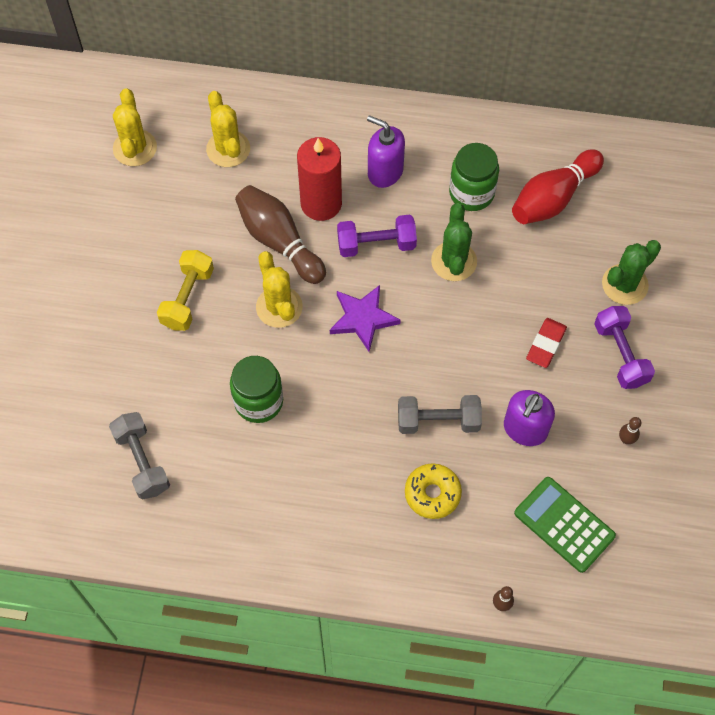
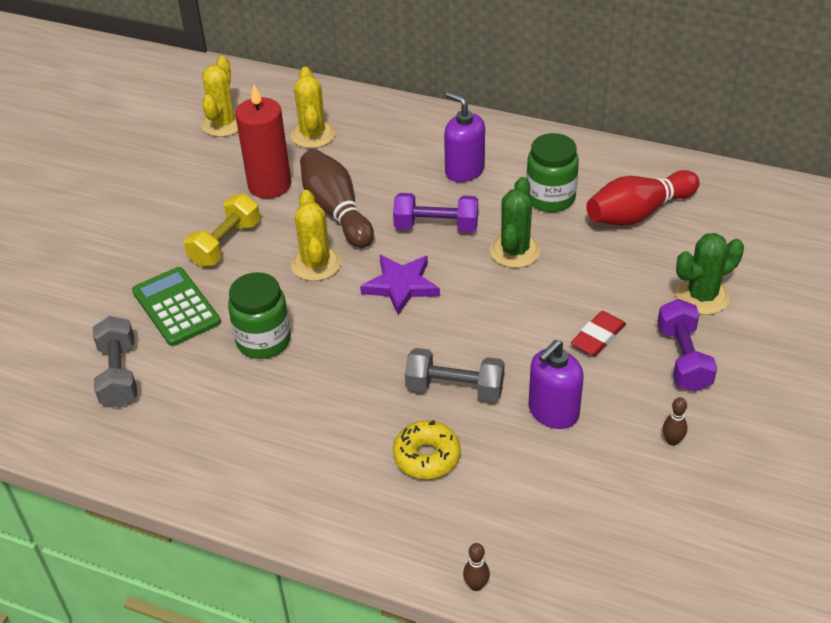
camera: 15 degrees right, 20 degrees down
red candle [297,137,342,221] -> red candle moved to [235,85,291,199]
green calculator [514,477,616,573] -> green calculator moved to [132,267,221,346]

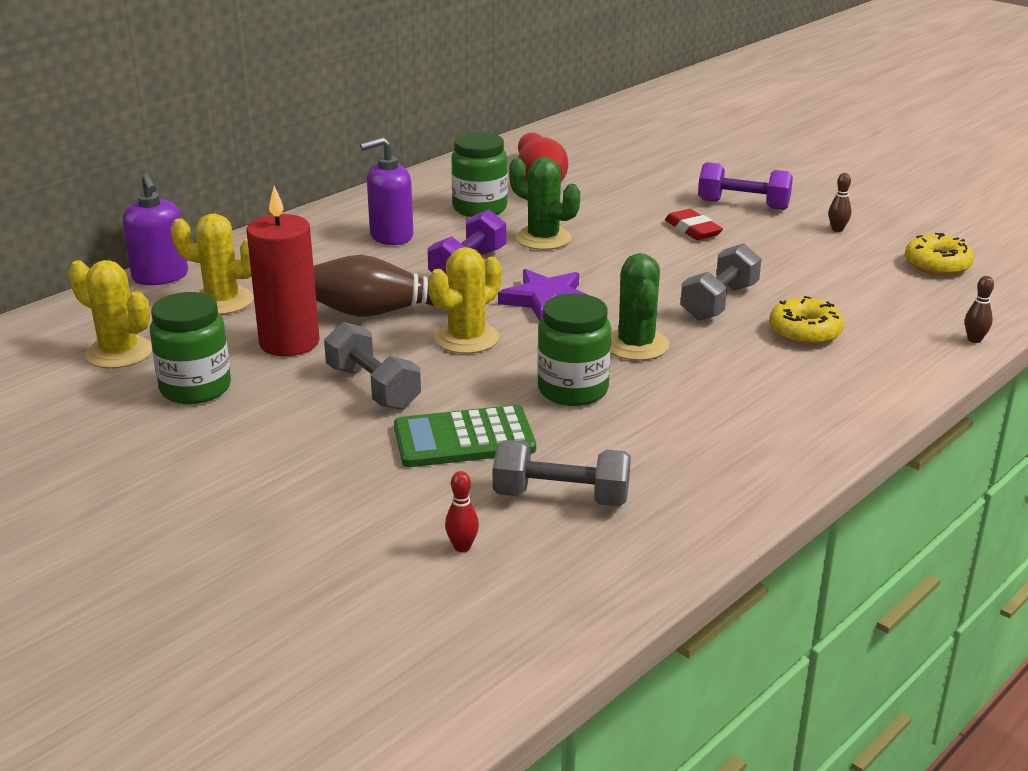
camera: 70 degrees left, 15 degrees down
yellow dumbbell [184,194,260,267] -> grey dumbbell [324,322,421,410]
yellow cactus [291,190,341,281] -> yellow cactus turned 60 degrees counterclockwise [428,247,502,354]
purple soap dispenser [529,340,584,429] -> purple soap dispenser moved to [122,173,188,285]
green cactus [676,233,744,315] -> green cactus moved to [611,253,669,361]
none -> green jar [150,292,231,404]
none -> red bowling pin [445,471,479,552]
none -> yellow donut [905,233,974,276]

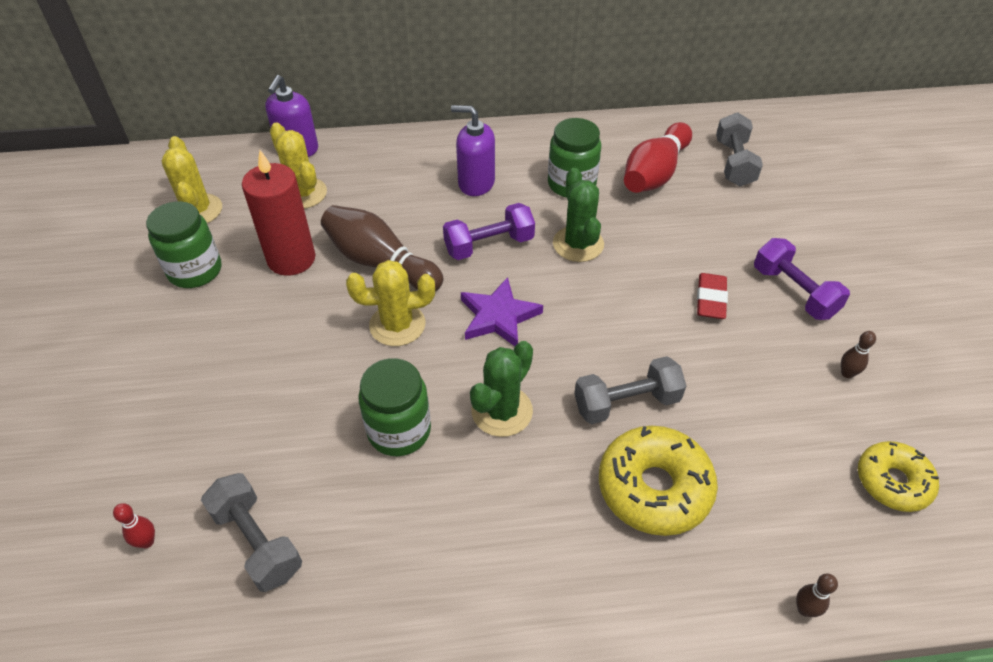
camera: 40 degrees right, 20 degrees up
grey dumbbell [324,322,421,410] -> grey dumbbell moved to [716,112,763,186]
green calculator [394,405,536,467] -> none
yellow donut [769,296,844,345] -> yellow donut [599,426,718,536], size x1.53

